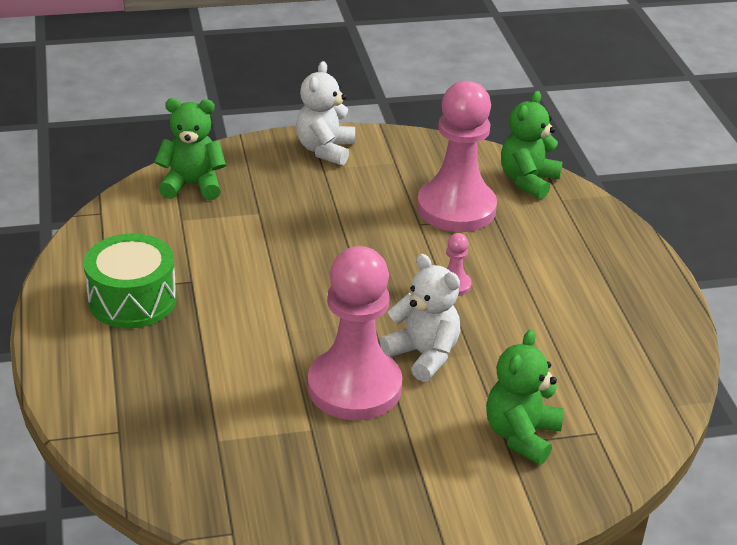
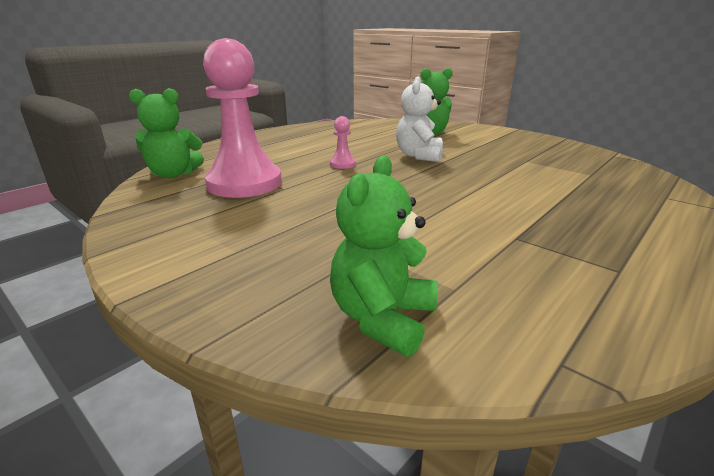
camera: 125 degrees left, 10 degrees down
green drum [84,233,177,328] -> none
green teddy bear [154,98,226,200] -> green teddy bear turned 60 degrees clockwise [330,155,438,356]
white teddy bear [296,61,355,165] -> none
pink pawn [308,246,402,420] -> none

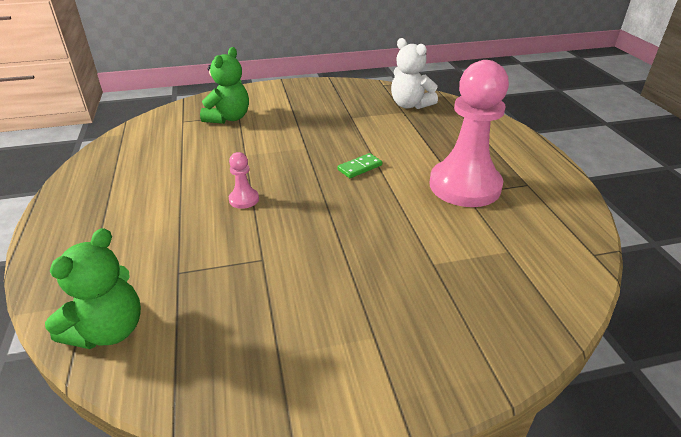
camera: 55 degrees left, 10 degrees up
pink pawn [203,38,282,198] -> pink pawn moved to [430,60,509,207]
green teddy bear [330,155,438,356] -> none
white teddy bear [396,76,443,162] -> white teddy bear moved to [391,38,438,109]
none -> green domino [338,153,382,178]

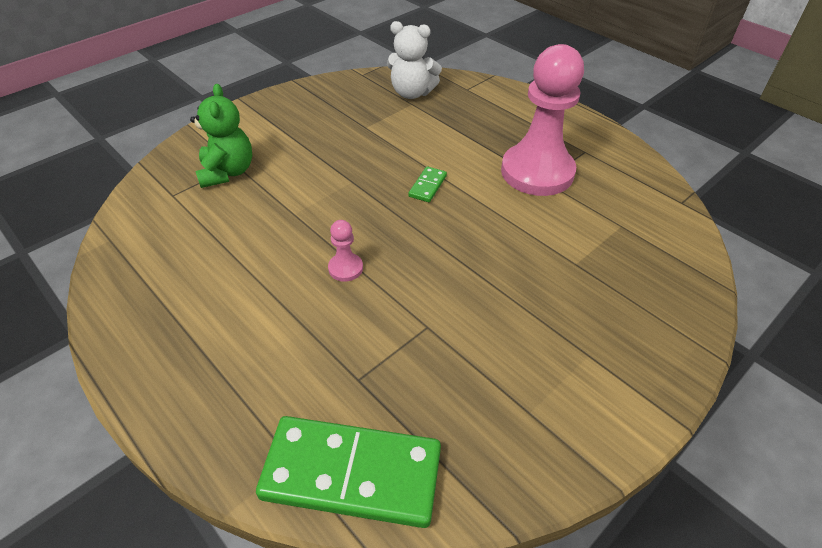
camera: 30 degrees left, 10 degrees up
green teddy bear [45,228,141,349] -> green domino [256,416,441,528]

